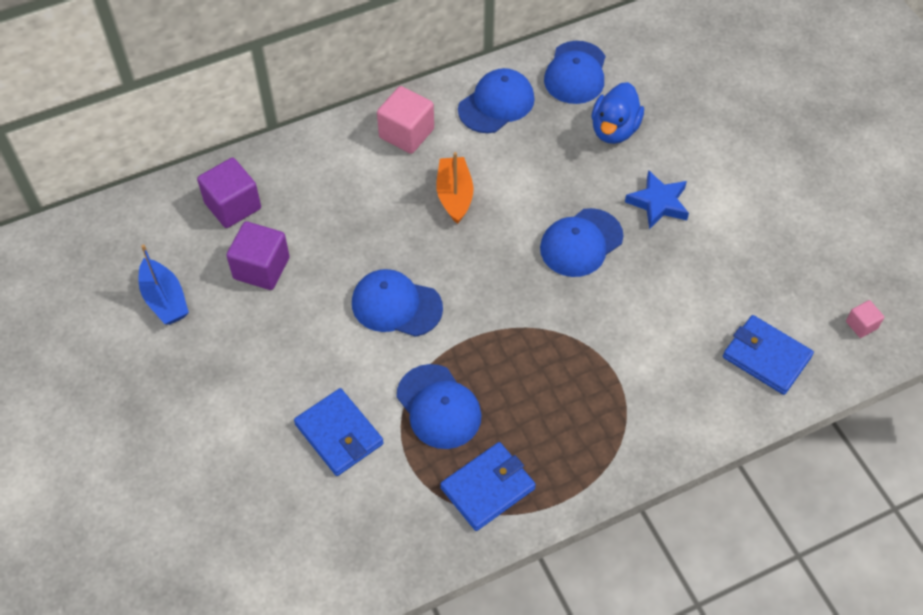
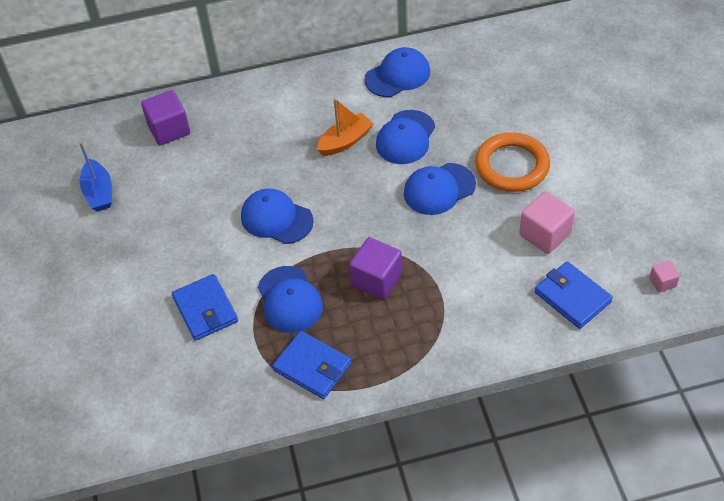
camera: 15 degrees right, 5 degrees down
purple cube [226,221,290,290] -> purple cube moved to [349,237,402,300]
pink cube [377,86,434,154] -> pink cube moved to [519,191,575,254]
orange boat [436,152,474,224] -> orange boat turned 45 degrees clockwise [317,99,374,156]
blue wallet [440,442,536,531] -> blue wallet turned 60 degrees clockwise [272,331,352,399]
blue cap [544,41,605,104] -> blue cap moved to [376,110,435,164]
blue duck [592,82,644,144] -> none
blue star [625,170,689,229] -> orange ring [475,132,550,192]

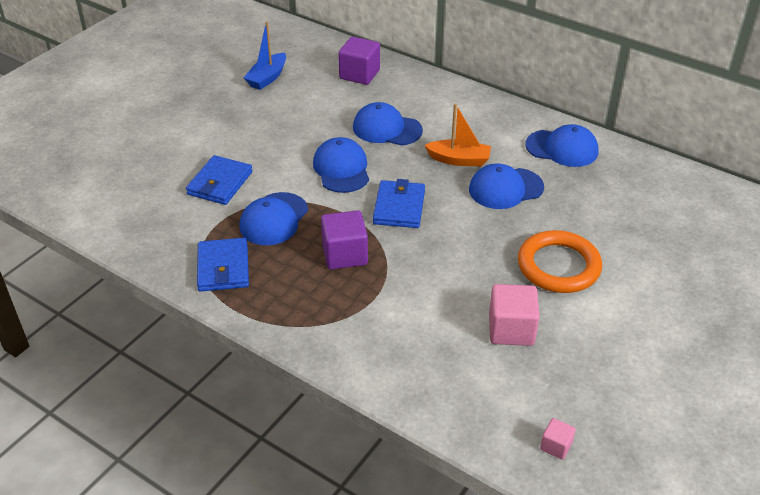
camera: 45 degrees right, 10 degrees down
blue cap [404,163,476,215] -> blue cap moved to [353,102,423,146]
blue wallet [535,261,613,329] -> blue wallet moved to [373,179,425,228]

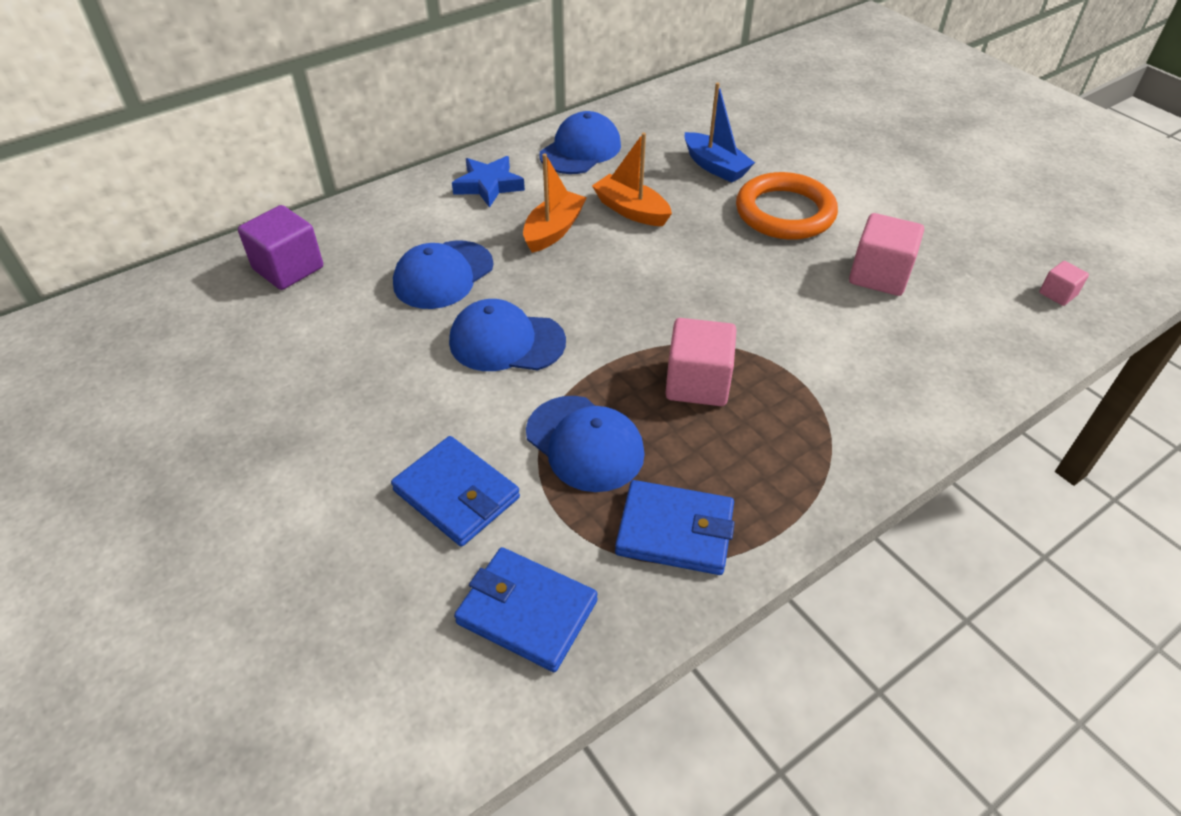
camera: 70 degrees left, 5 degrees up
blue boat [244,22,286,90] -> blue boat moved to [685,82,755,183]
purple cube [321,210,368,270] -> pink cube [665,318,736,406]
blue wallet [373,179,425,228] -> blue wallet moved to [454,547,598,672]
blue cap [469,163,544,209] -> orange boat [592,133,672,226]
none -> blue star [452,156,525,208]

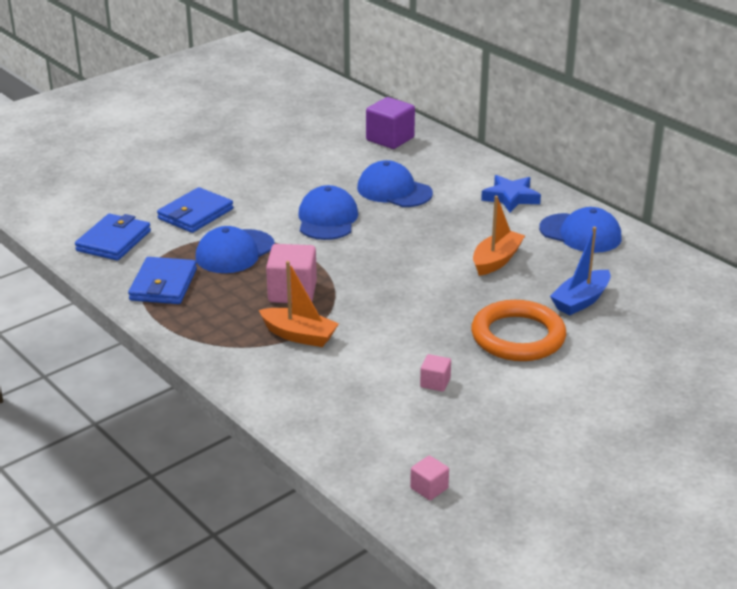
camera: 85 degrees right, 15 degrees down
orange boat [523,154,587,253] -> orange boat moved to [259,261,339,347]
pink cube [849,213,924,296] -> pink cube [420,354,451,392], size x0.52

